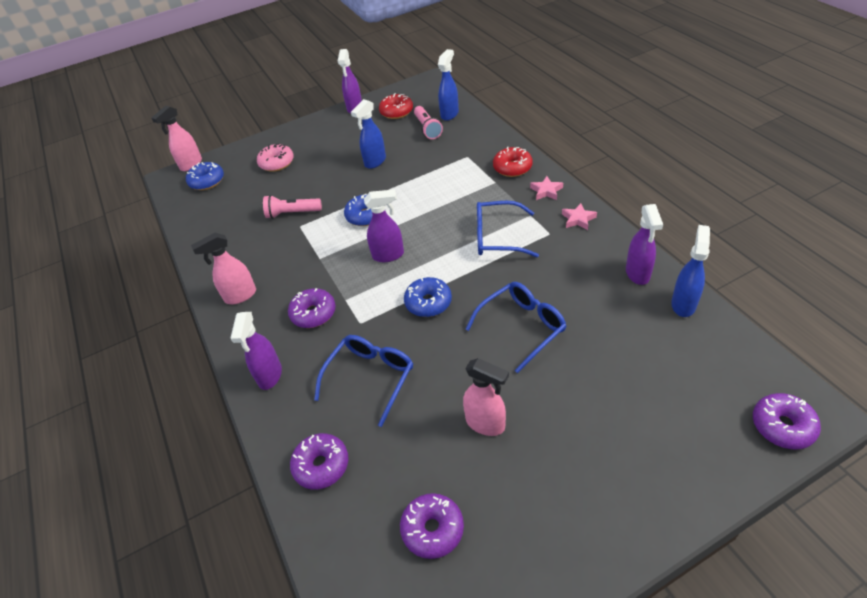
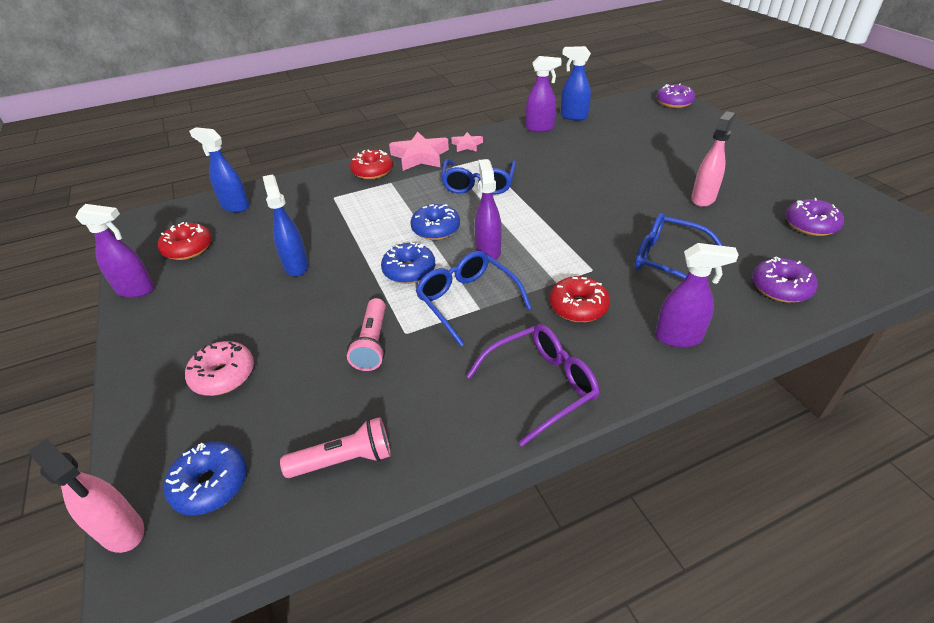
camera: 90 degrees left, 5 degrees down
pink spray bottle [191,233,256,304] -> purple glasses [466,324,599,446]
purple donut [288,288,336,328] -> red donut [550,276,610,322]
blue spray bottle [351,99,386,169] -> blue spray bottle turned 150 degrees counterclockwise [262,174,309,277]
blue donut [404,277,452,317] -> blue donut moved to [410,204,460,240]
pink flashlight [414,106,443,139] -> pink flashlight moved to [280,417,391,478]
blue glasses [465,282,566,373] -> blue glasses moved to [416,251,532,347]
pink star [530,176,563,200] -> pink star [389,131,449,171], size x1.83

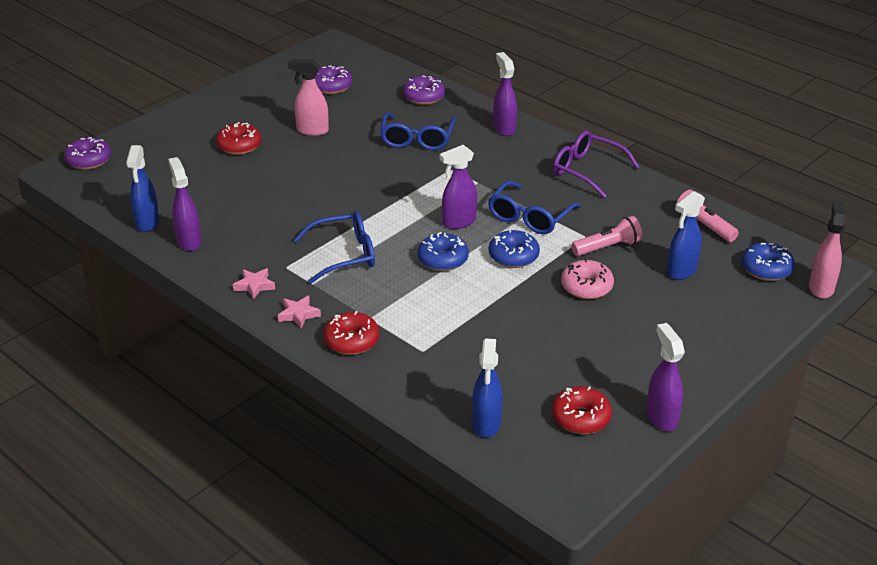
camera: 115 degrees left, 5 degrees down
pink donut [185,341,254,396] -> pink donut moved to [561,259,614,299]
blue spray bottle [262,174,309,277] -> blue spray bottle moved to [667,191,705,280]
pink star [389,131,449,171] -> pink star [277,295,321,329], size x0.55
red donut [550,276,610,322] -> red donut moved to [216,122,261,155]

